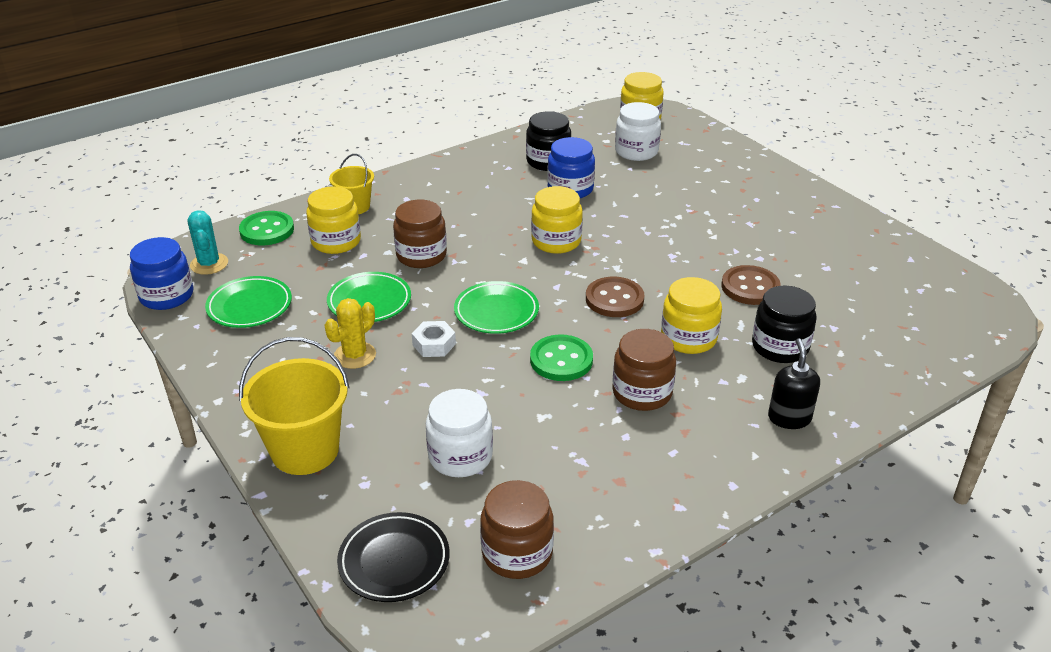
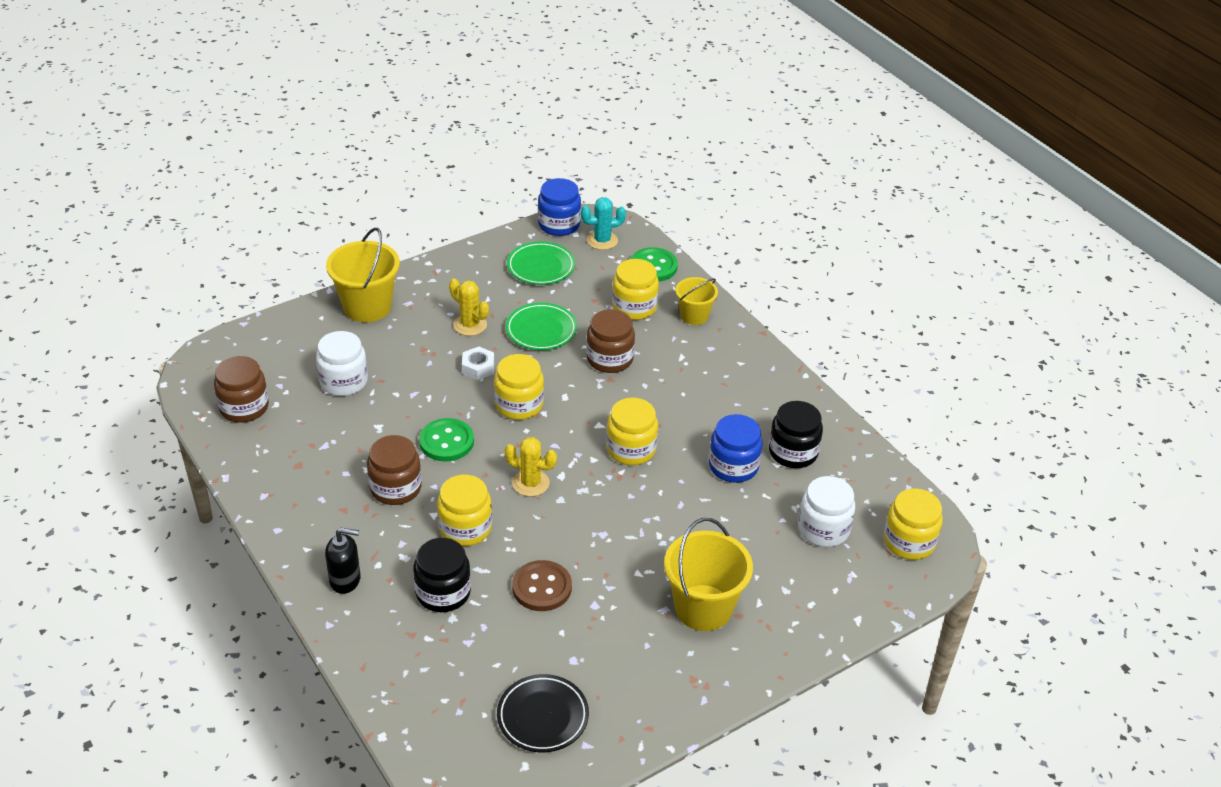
camera: 90 degrees right, 5 degrees up
black plate [337,512,450,602] -> black plate moved to [497,674,589,752]
green plate [454,281,539,334] -> yellow jar [494,354,544,420]
brown button [586,277,644,317] -> yellow cactus [505,437,557,497]
none -> yellow bucket [664,518,753,631]

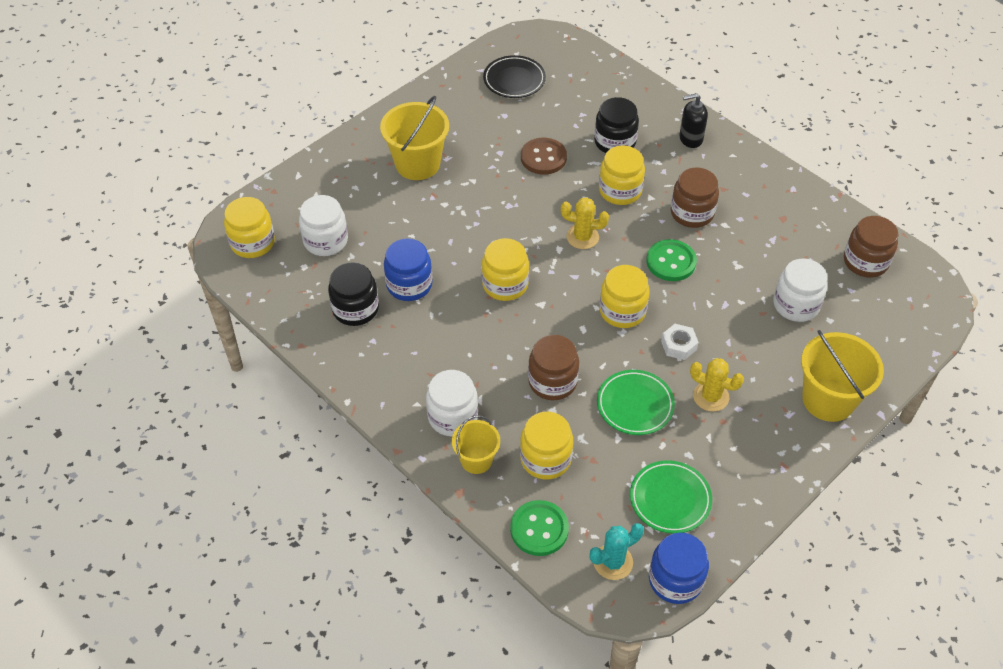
camera: 170 degrees right, 10 degrees up
none -> white jar [426,370,478,436]

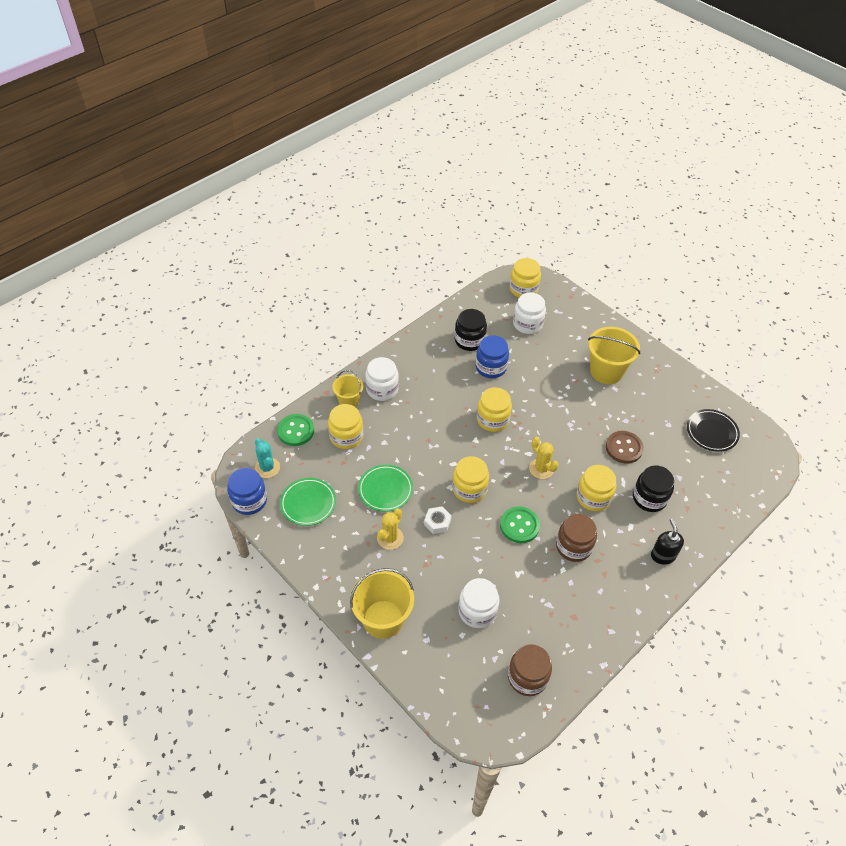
camera: 90 degrees right, 0 degrees up
brown jar [528,335,579,400] -> none
yellow cactus [561,197,609,249] -> yellow cactus turned 45 degrees counterclockwise [529,437,559,479]

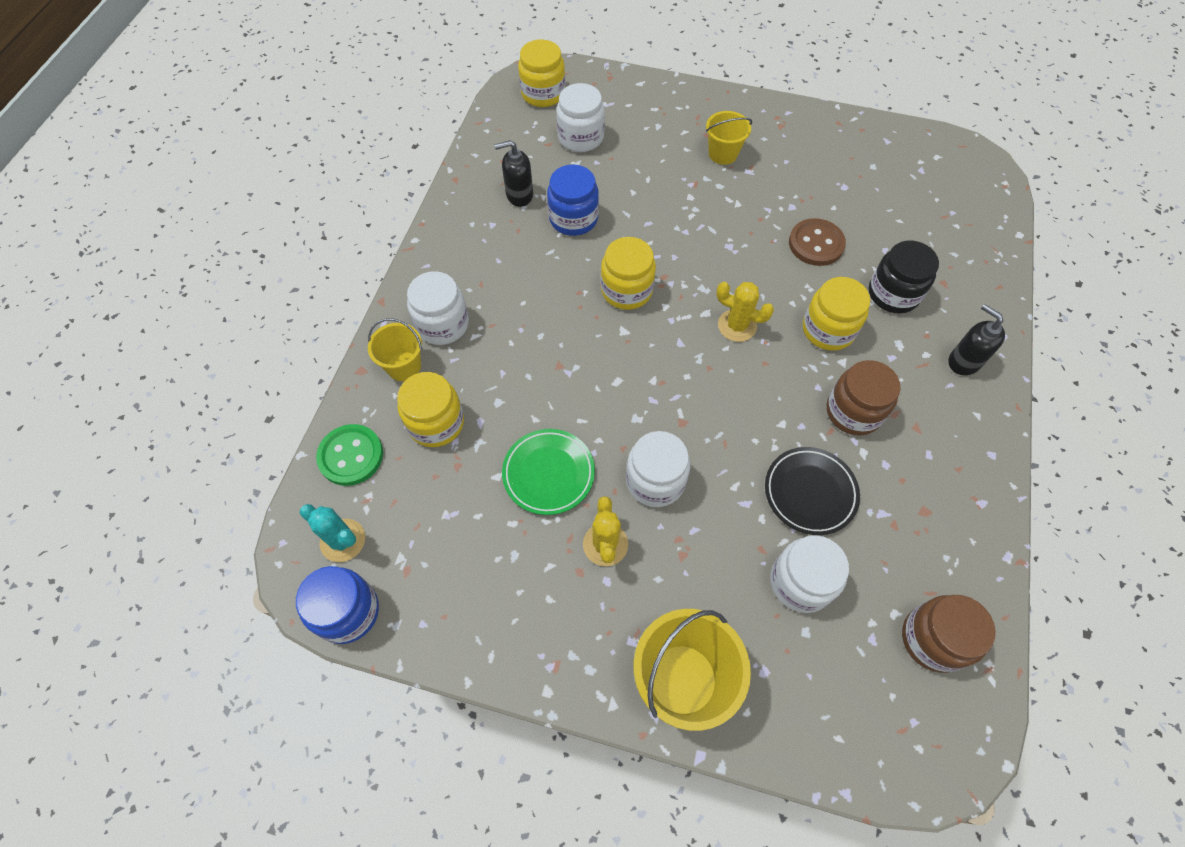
camera: 30 degrees left, 10 degrees up
green plate [280,478,336,526] -> none
white nut [424,507,451,534] -> white jar [626,431,690,507]
yellow jar [452,456,489,503] -> none
black jar [455,309,487,351] -> black soap dispenser [494,140,533,207]
green button [500,506,540,543] -> none
yellow bucket [588,327,640,384] -> yellow bucket [706,111,752,165], size x0.59
black plate [687,409,740,452] -> black plate moved to [765,447,860,535]

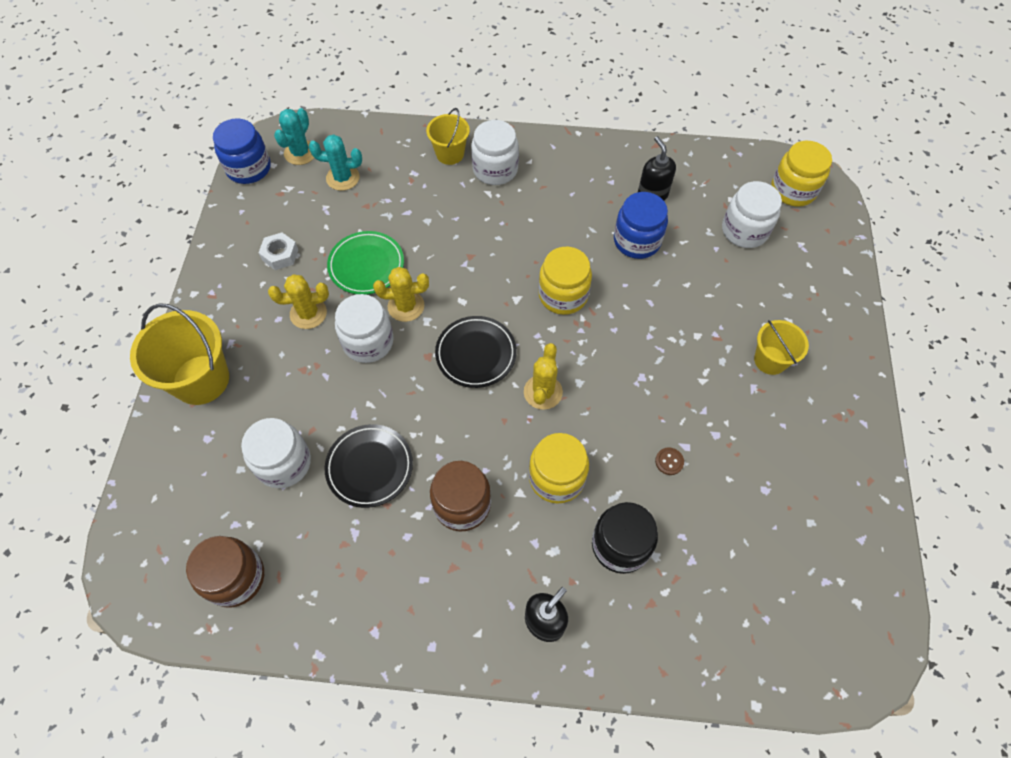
camera: 80 degrees right, 0 degrees up
green button [316,424,383,486] -> none
yellow jar [397,372,464,447] -> none
brown button [789,218,846,266] -> brown button [655,448,684,475], size x0.46
none -> white nut [259,233,298,270]
none -> turquoise cactus [309,134,362,191]
none -> yellow cactus [373,267,429,322]
none -> black plate [435,316,517,388]

